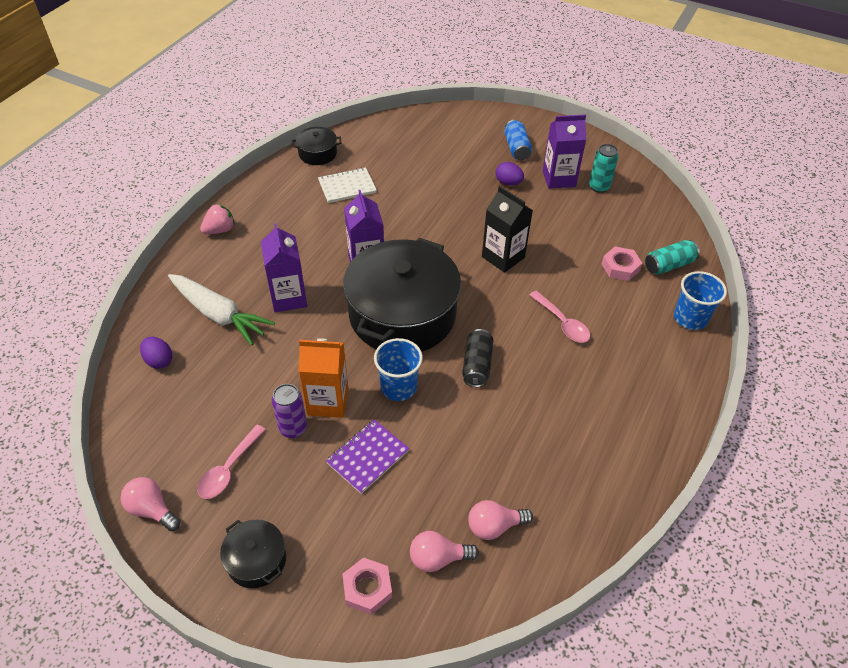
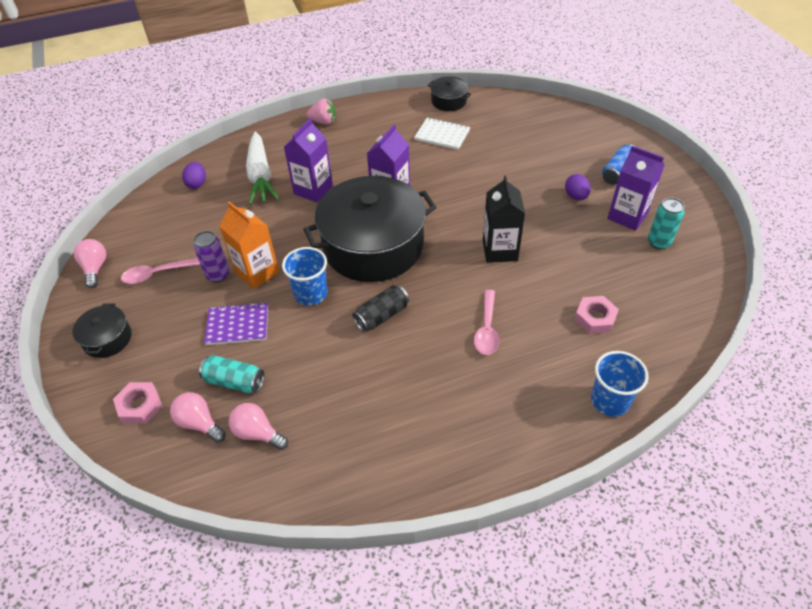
camera: 45 degrees right, 0 degrees up
turquoise can [645,240,700,275] -> turquoise can moved to [199,355,264,393]

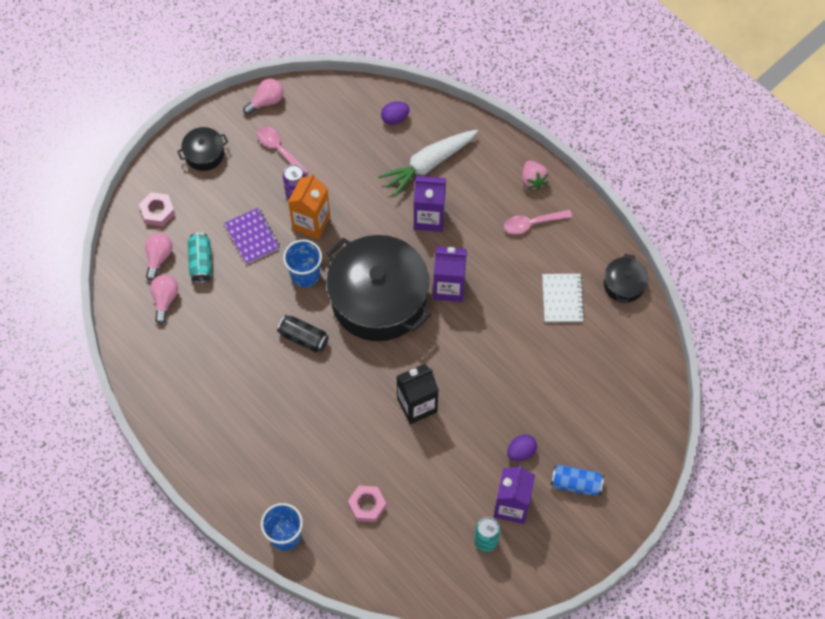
camera: 65 degrees right, 15 degrees up
pink spoon [474,290,499,355] -> pink spoon moved to [504,210,572,234]

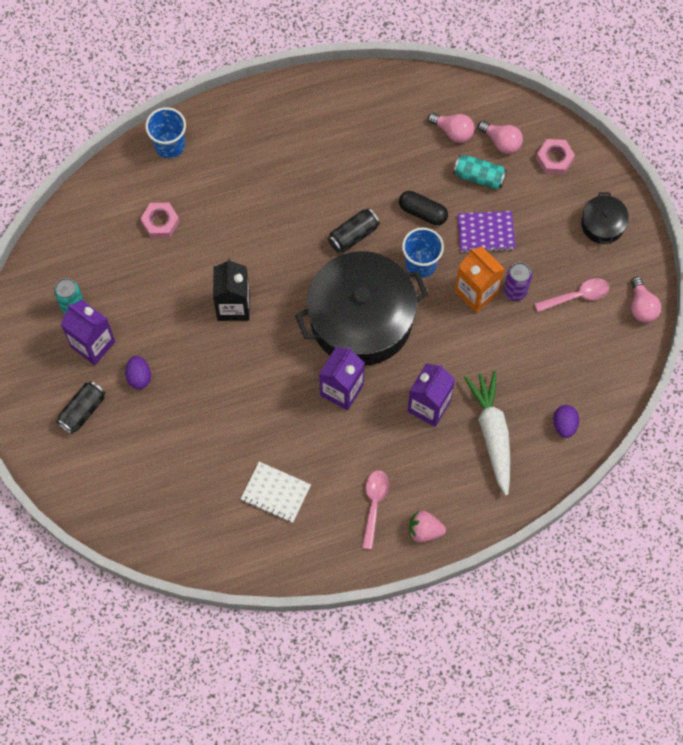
camera: 115 degrees right, 5 degrees up
blue can [550,465,604,496] -> black can [56,381,105,434]
black pot [604,254,648,303] -> none
none -> black capsule [399,191,448,225]

